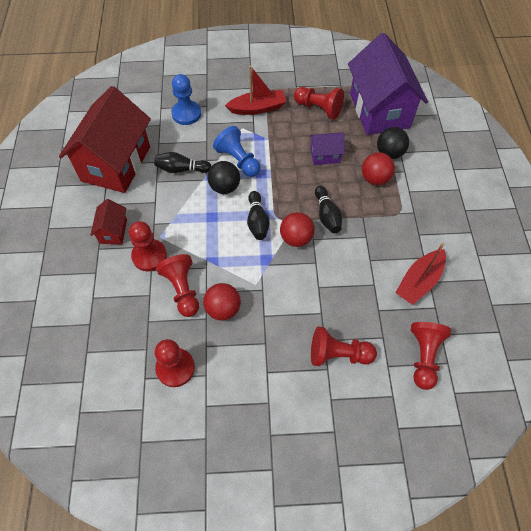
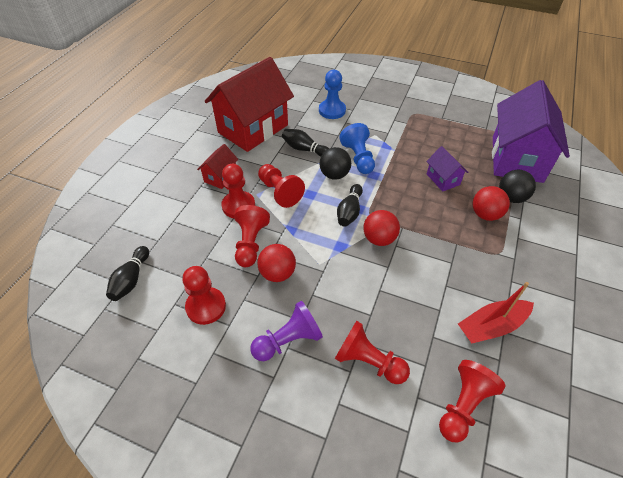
camera: 25 degrees right, 10 degrees down
red boat [225,65,286,115] -> none
red pawn [294,87,344,119] -> red pawn moved to [258,164,305,208]
purple house [310,133,345,165] -> purple house turned 45 degrees clockwise [426,146,469,192]
black bowling pin [315,186,342,233] -> black bowling pin moved to [106,246,149,301]
none -> purple pawn [250,301,323,361]

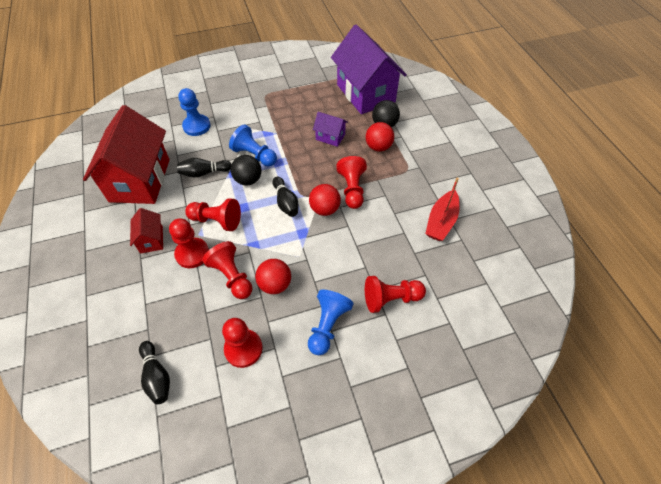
camera: 40 degrees left, 5 degrees up
purple pawn [250,301,323,361] -> blue pawn [308,290,353,355]
red pawn [439,360,506,443] -> red pawn moved to [336,156,367,209]

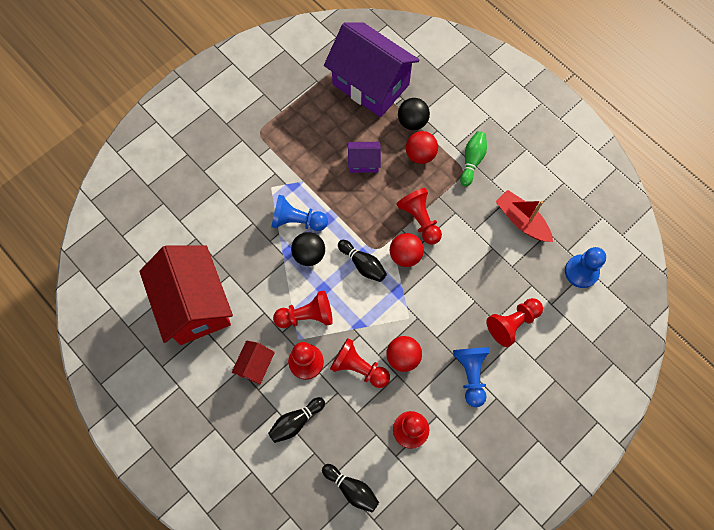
camera: 25 degrees left, 15 degrees up
red house [130,208,163,254] -> red house turned 60 degrees clockwise [232,341,275,384]
black bowling pin [177,158,232,178] -> black bowling pin moved to [268,397,325,443]
blue pawn [178,88,210,136] -> blue pawn moved to [565,247,606,288]
red boat [425,177,460,241] -> red boat turned 135 degrees clockwise [495,190,553,242]
none -> green bowling pin [460,131,487,186]

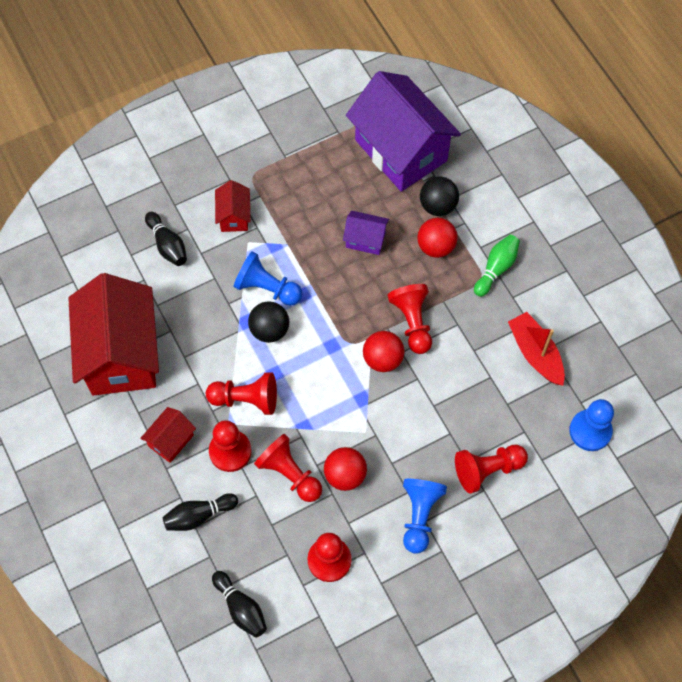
camera: 15 degrees right, 5 degrees down
black bowling pin [338,240,387,282] -> black bowling pin moved to [145,212,187,266]
none -> red house [215,180,251,232]

